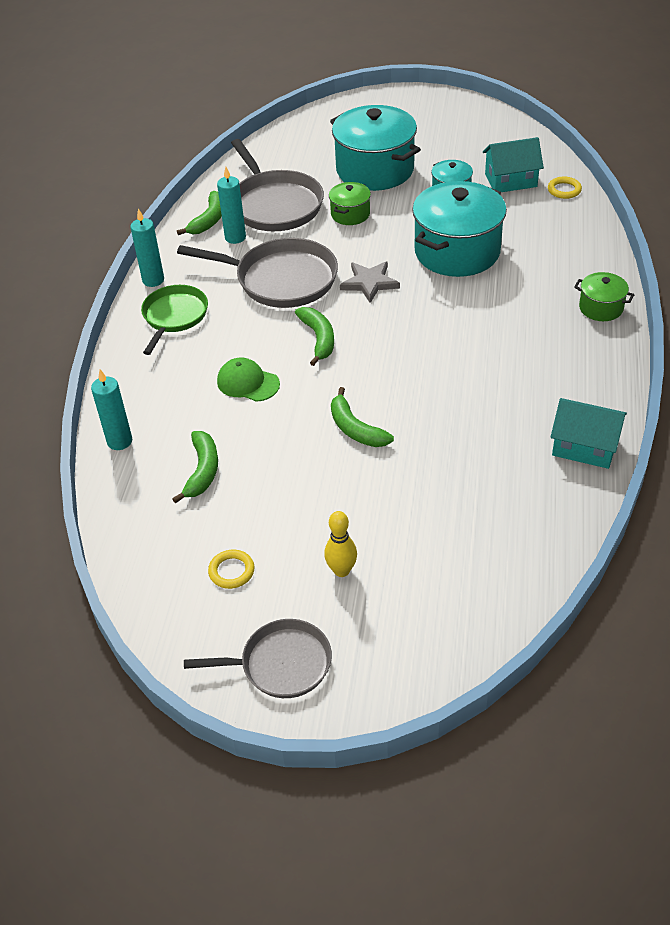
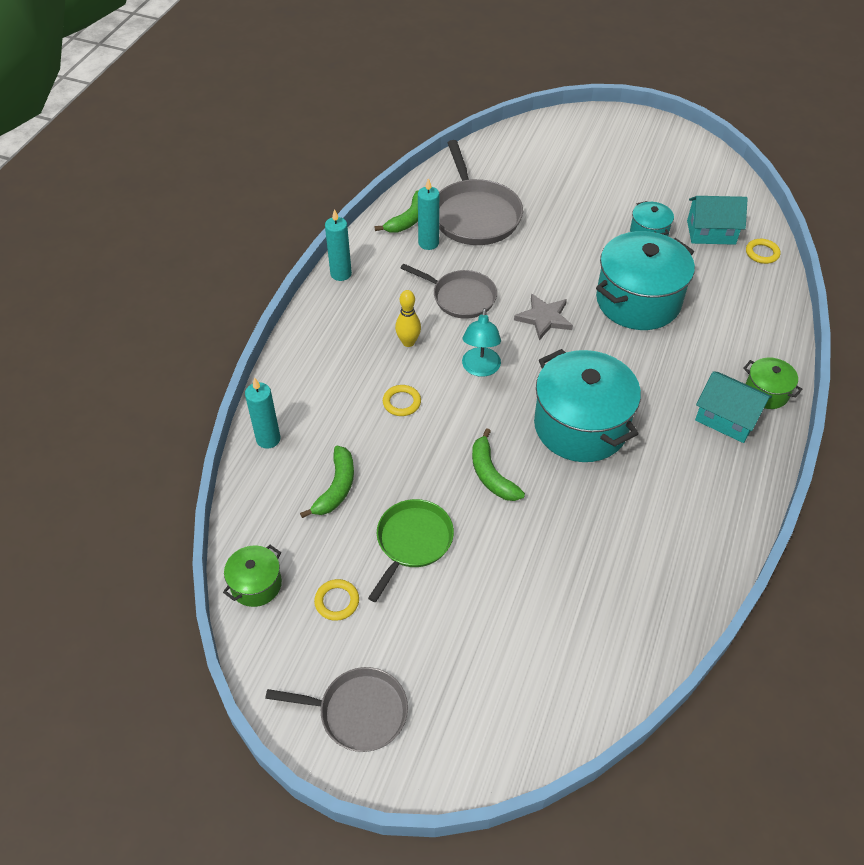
camera: 10 degrees right, 5 degrees up
green pan [141,285,208,355] -> green pan moved to [368,499,454,602]
grey pan [177,238,338,308] -> grey pan [401,264,497,319], size x0.65
green cap [217,358,280,402] -> yellow ring [383,385,421,416]
green banana [295,307,334,366] -> turquoise lamp [462,308,501,377]
yellow bowling pin [324,511,357,577] -> yellow bowling pin moved to [395,290,421,347]
green pot [329,182,371,225] -> green pot moved to [223,545,282,607]
turquoise pot [330,105,421,191] -> turquoise pot moved to [534,349,641,462]
turquoise house [551,398,627,469] -> turquoise house moved to [695,372,772,443]

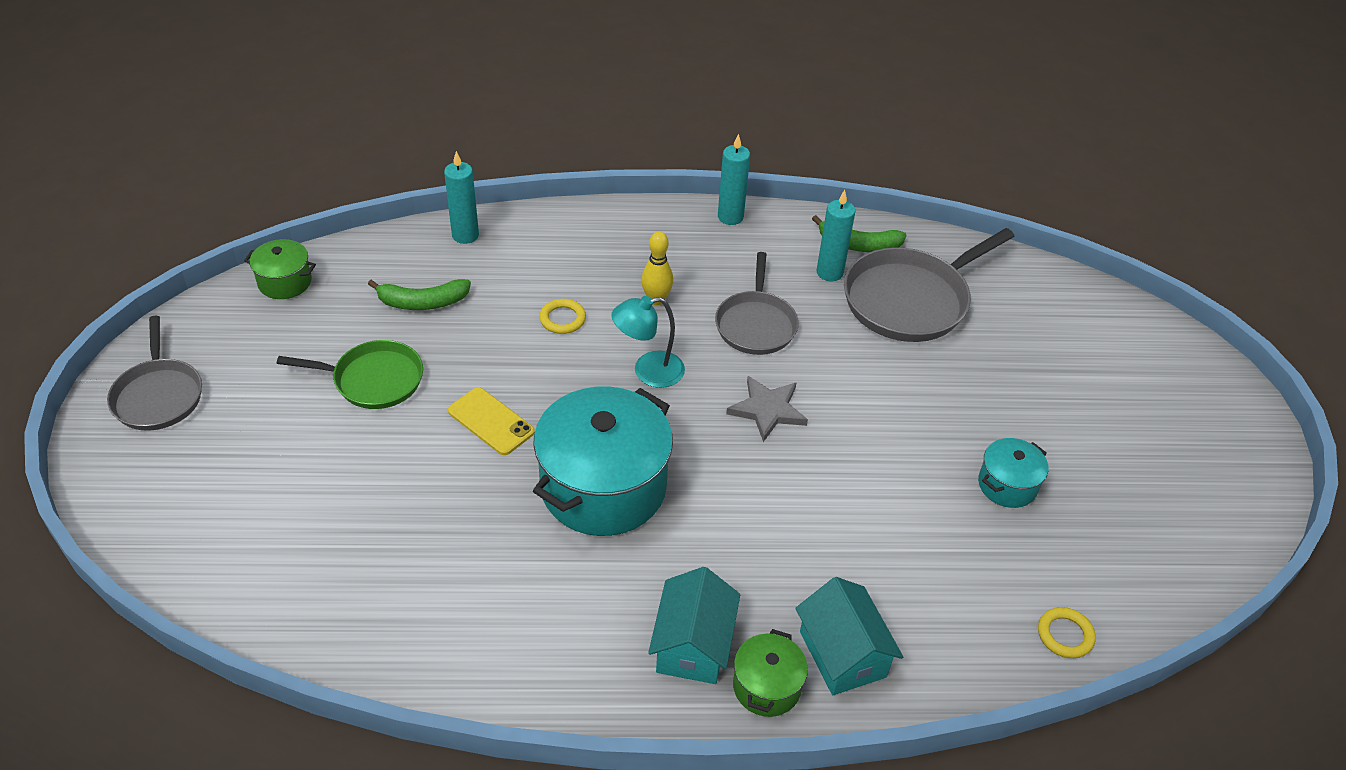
camera: 65 degrees right, 5 degrees down
yellow ring [314,579,359,621] -> none
green banana [472,428,525,501] -> yellow phone [448,387,535,455]
turquoise pot [596,231,695,330] -> none
turquoise house [687,196,748,245] -> turquoise house moved to [796,577,903,695]

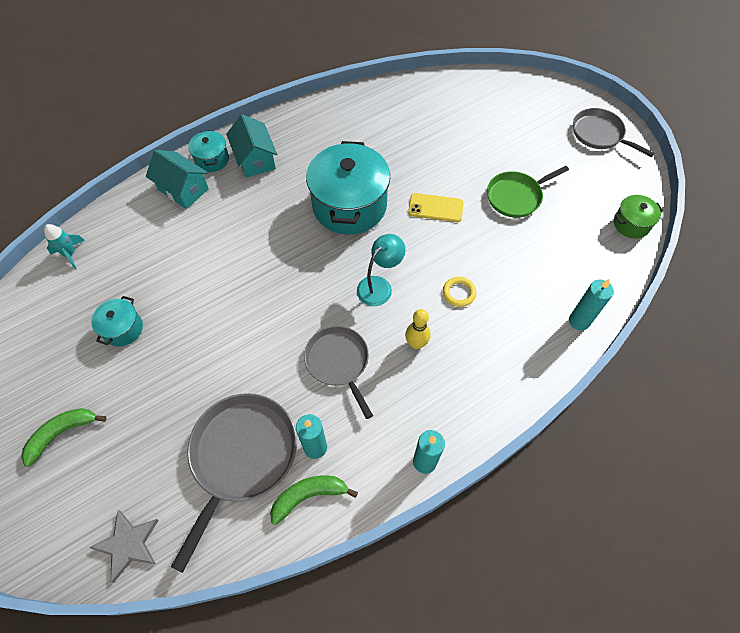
camera: 150 degrees right, 15 degrees up
green banana [368,279,471,310] -> green banana moved to [21,408,107,467]
grey star [726,376,808,442] -> grey star moved to [89,510,159,583]
green pot [733,629,808,717] -> turquoise pot [188,130,229,172]
yellow ring [1038,607,1096,658] -> turquoise rocket [44,224,85,269]

